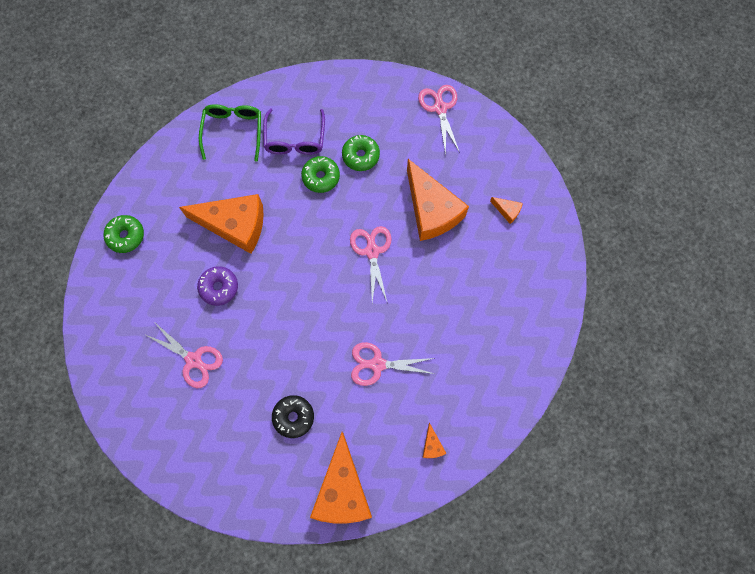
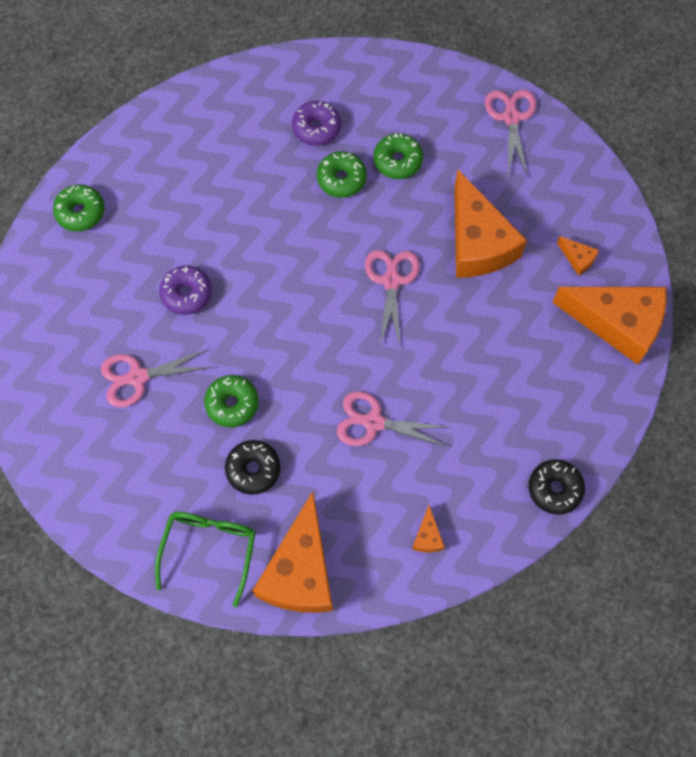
camera: 10 degrees right, 5 degrees down
pink scissors [144,323,223,388] -> pink scissors turned 120 degrees clockwise [101,349,214,408]
orange cheese [179,194,264,254] -> orange cheese moved to [552,287,667,365]
green glasses [199,104,261,162] -> green glasses moved to [155,512,256,608]
purple glasses [263,109,325,155] -> purple donut [292,101,341,146]
none -> green donut [204,375,259,427]
none -> black donut [529,459,585,515]

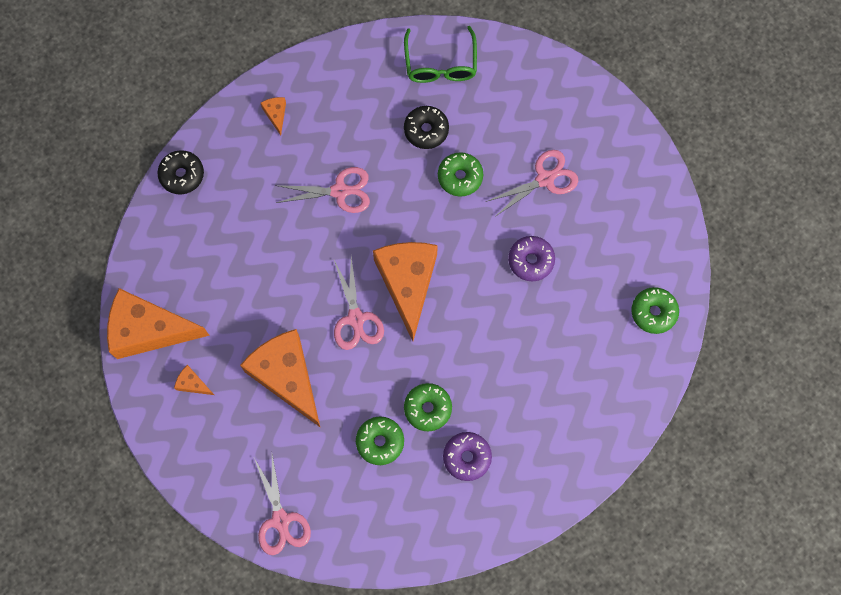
camera: 165 degrees right, 5 degrees up
orange cheese [253,491,333,613] -> orange cheese moved to [373,242,438,341]

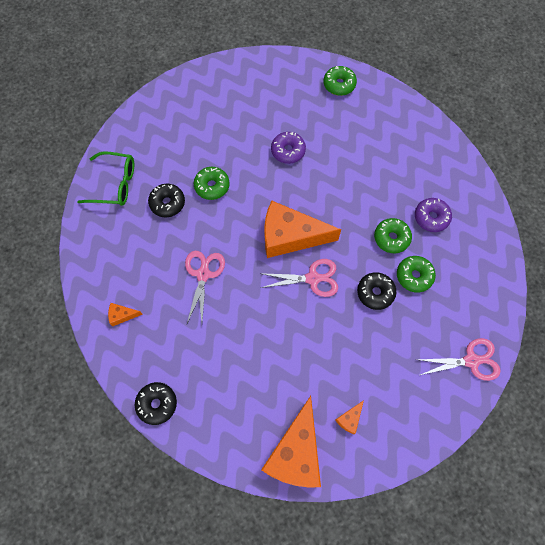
camera: 80 degrees left, 5 degrees down
orange cheese [240,329,320,427] -> none
pink scissors [486,150,578,216] -> none
none -> black donut [357,272,396,310]

